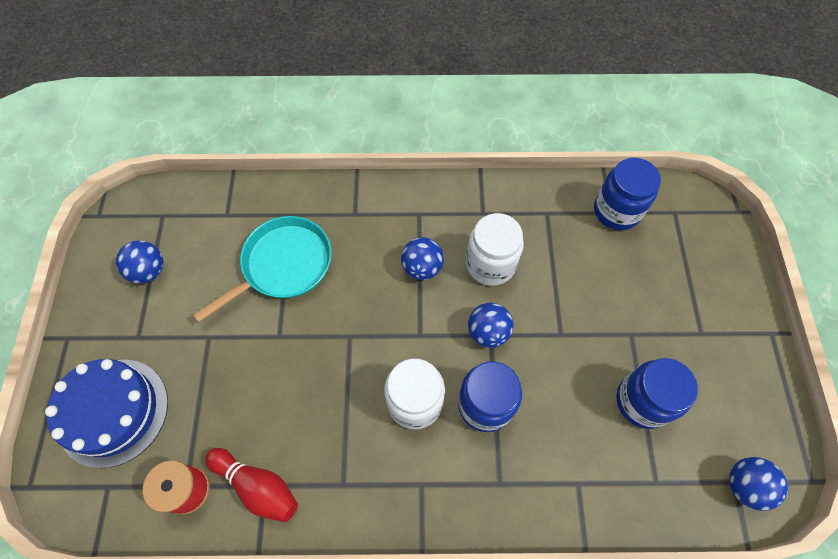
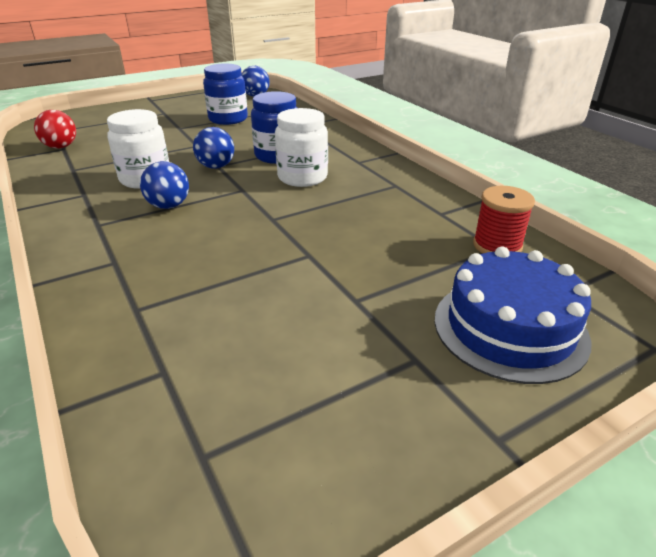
camera: 120 degrees left, 30 degrees down
blue ball [116,240,164,284] -> none
turquoise pan [193,216,332,322] -> none
red bowling pin [205,448,298,522] -> none
blue jar [594,158,661,230] -> red ball [34,110,76,148]

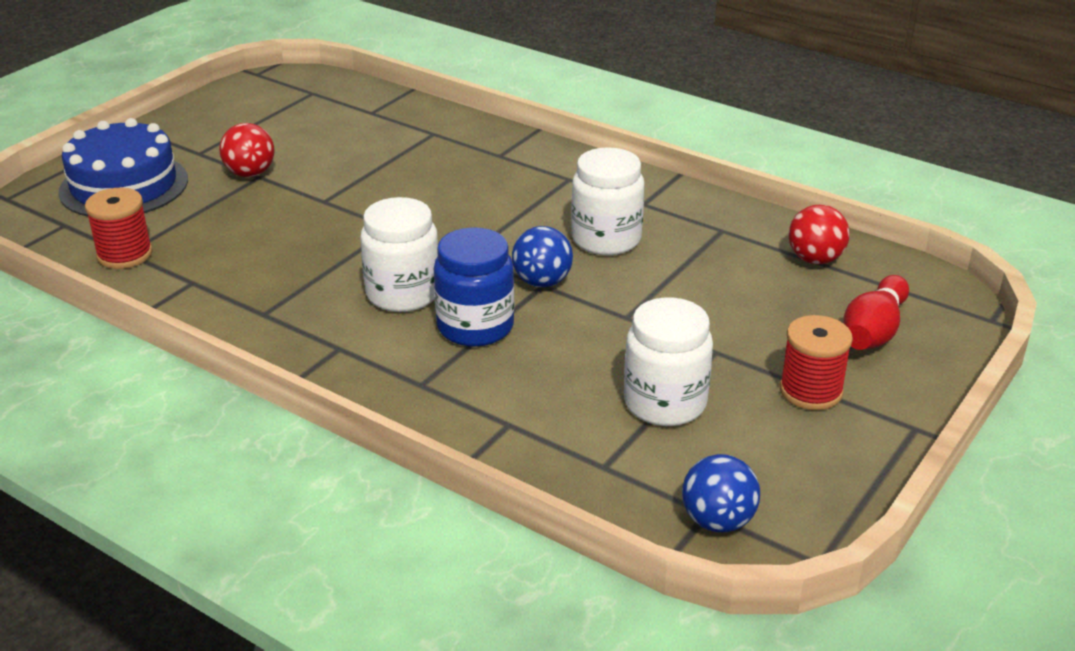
camera: 155 degrees right, 0 degrees up
blue ball [140,161,189,209] -> none
blue jar [203,63,248,125] -> white jar [624,297,713,426]
none -> red ball [219,123,275,177]
none -> red spool [780,315,853,410]
none -> red bowling pin [843,275,909,350]

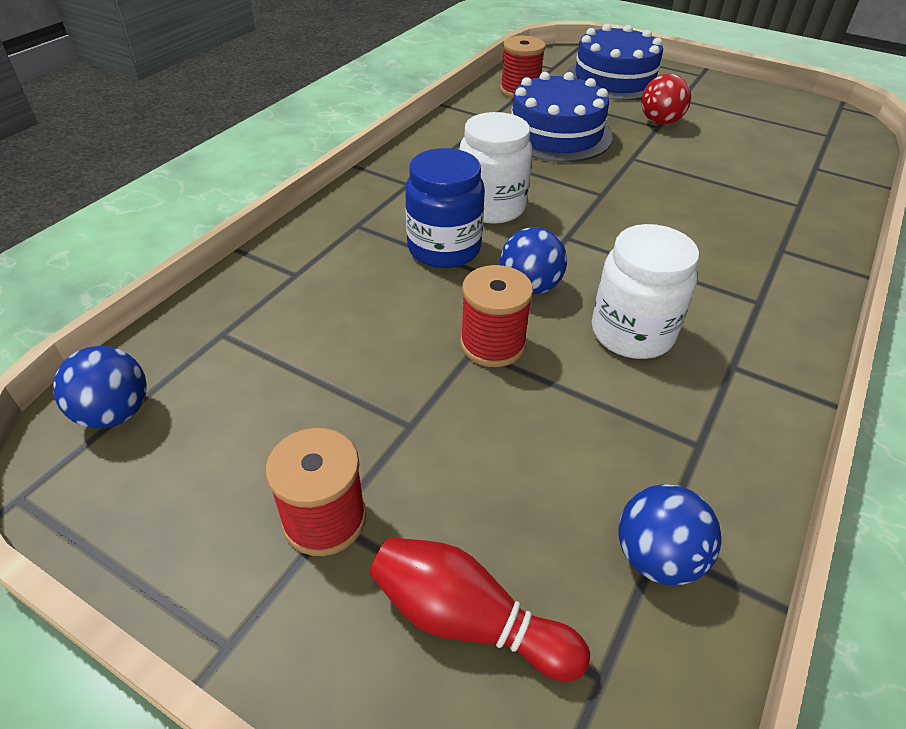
camera: 85 degrees right, 10 degrees up
white jar [624,297,713,426] -> none
red ball [788,205,850,264] -> blue ball [618,484,722,585]
none -> red spool [460,265,533,367]
none -> blue cake [511,72,612,162]

